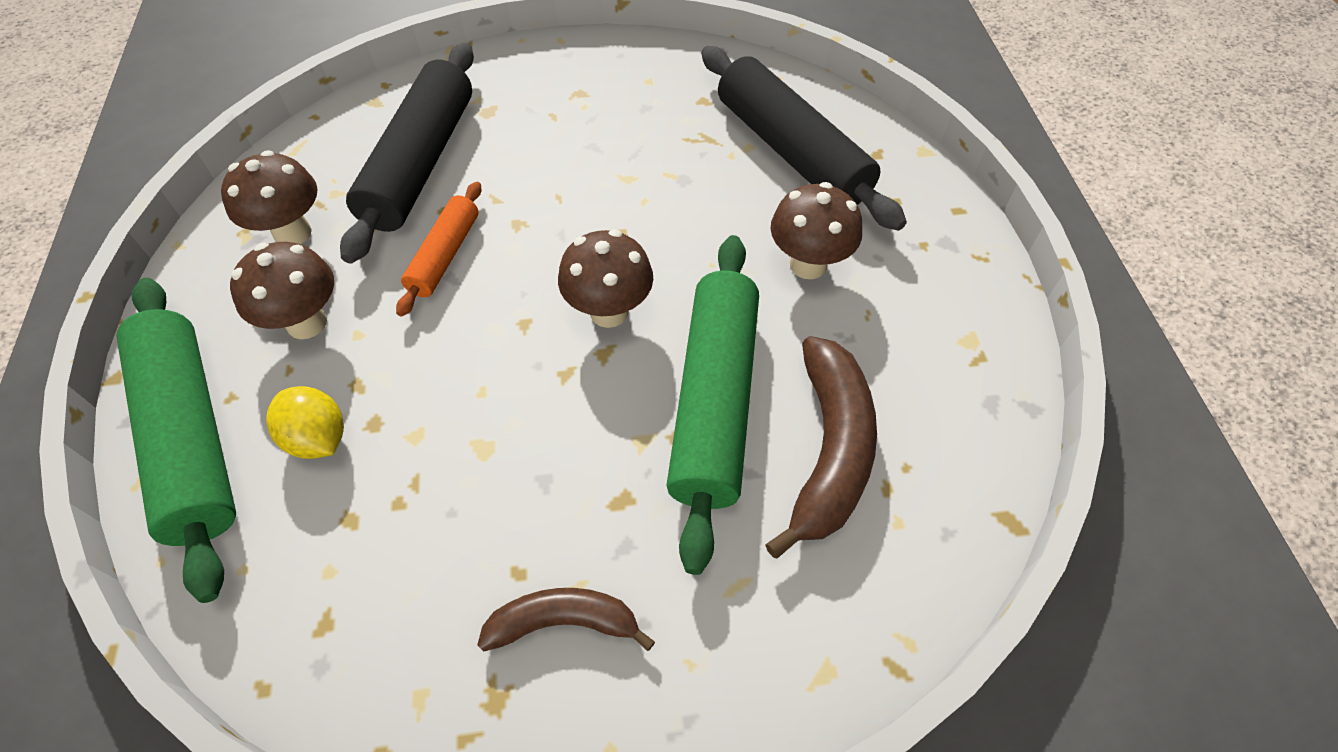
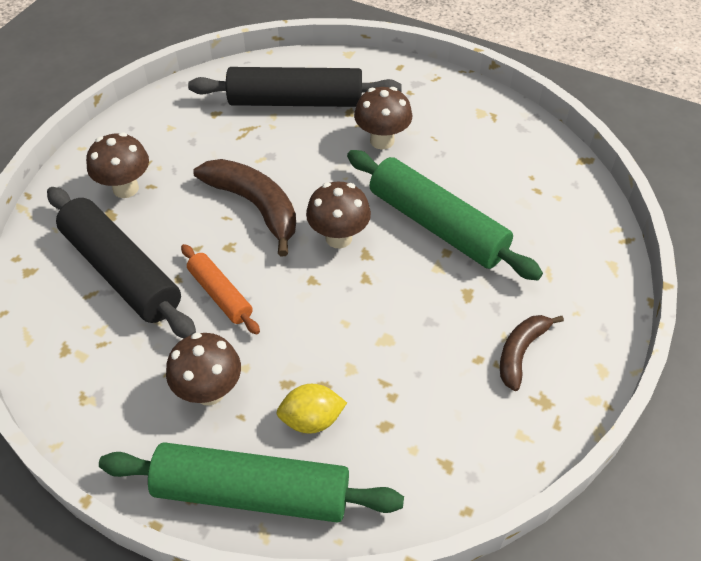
camera: 55 degrees left, 5 degrees down
brown mushroom [221,150,318,244] -> brown mushroom moved to [86,132,149,198]
brown banana [765,336,877,558] -> brown banana moved to [193,159,296,256]

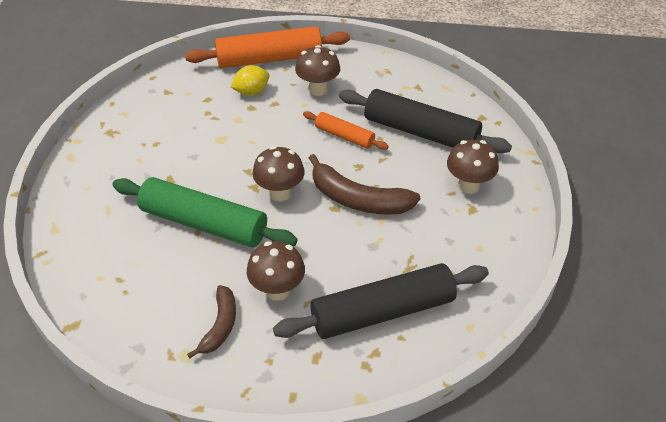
camera: 160 degrees right, 5 degrees down
green rolling pin [99,442,404,523] -> orange rolling pin [185,26,350,68]
brown banana [500,315,564,391] -> brown banana moved to [187,285,236,359]

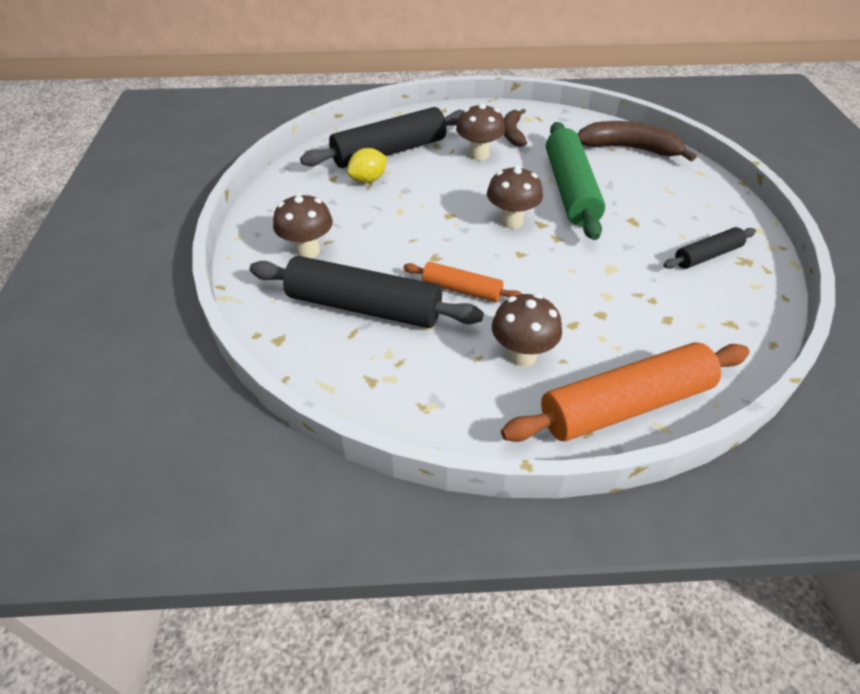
camera: 170 degrees right, 0 degrees up
green rolling pin [112,177,297,247] -> green rolling pin turned 75 degrees clockwise [546,122,605,240]
yellow lemon [231,65,269,96] -> yellow lemon moved to [347,148,387,183]
brown banana [309,154,420,215] -> brown banana moved to [578,121,696,162]
none -> black rolling pin [663,227,756,269]

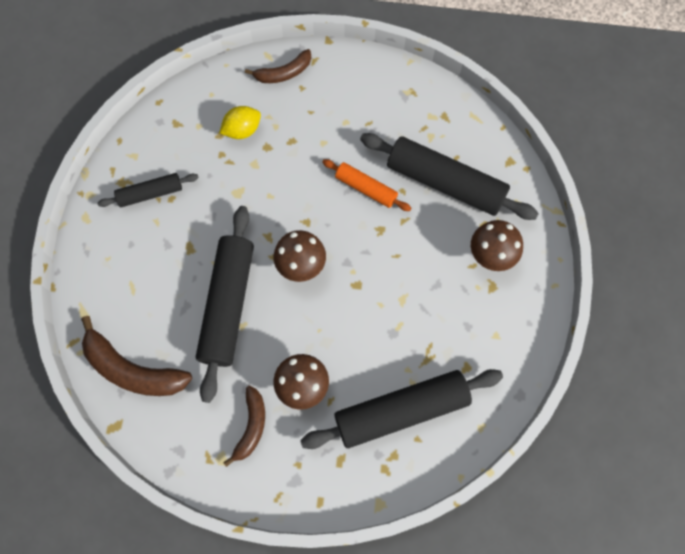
camera: 170 degrees left, 25 degrees up
yellow lemon [347,148,387,183] -> yellow lemon moved to [219,106,261,139]
brown mushroom [492,294,562,367] -> none
orange rolling pin [501,342,750,442] -> brown banana [245,49,311,83]
green rolling pin [546,122,605,240] -> black rolling pin [196,206,254,403]

